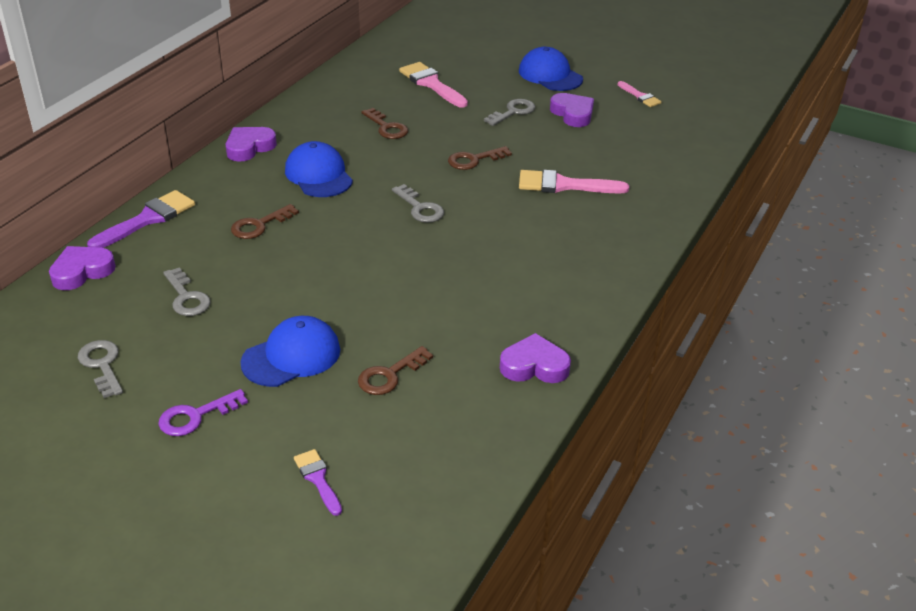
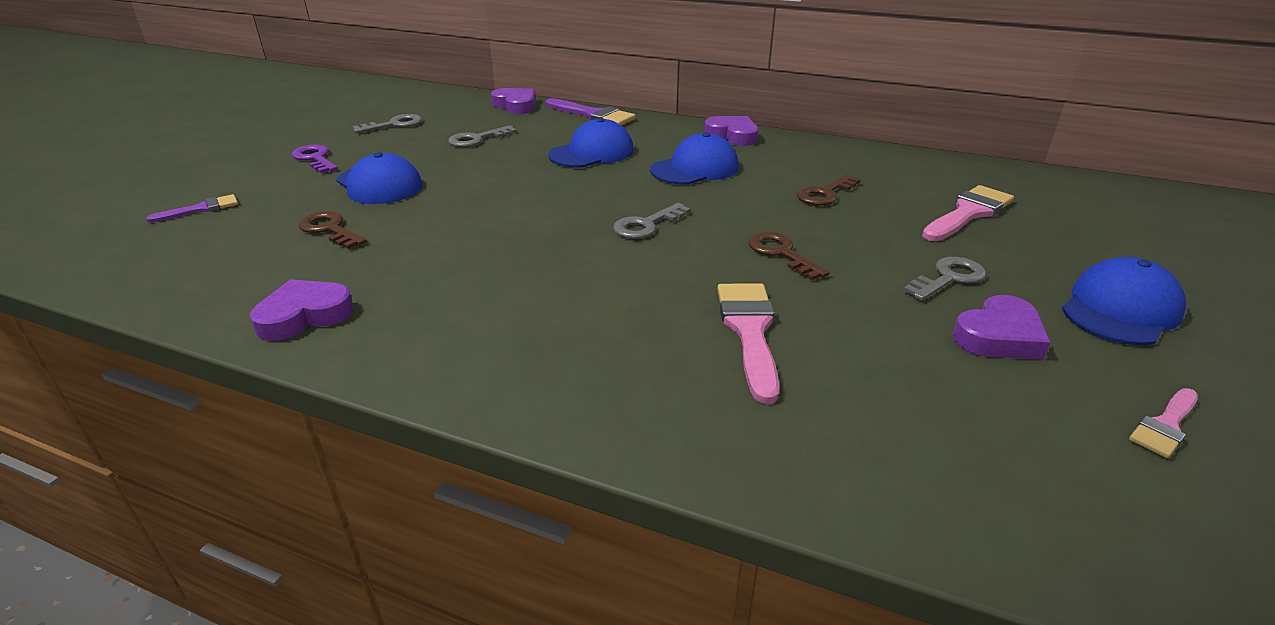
camera: 85 degrees right, 5 degrees down
brown key [231,204,299,239] -> blue cap [548,118,634,168]
grey key [484,99,535,126] -> grey key turned 75 degrees counterclockwise [903,257,986,301]
purple heart [500,333,571,383] -> purple heart turned 120 degrees counterclockwise [250,279,354,341]

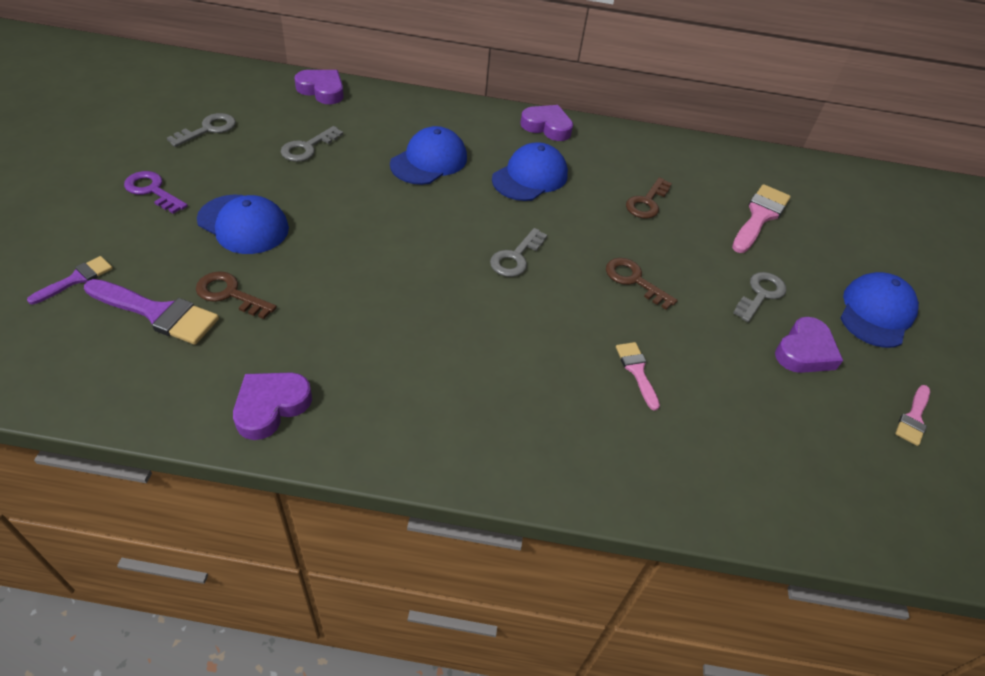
camera: 20 degrees left, 15 degrees up
purple brush [546,98,636,125] -> purple brush moved to [84,279,219,345]
pink brush [717,283,780,404] -> pink brush [616,342,660,411], size x0.57

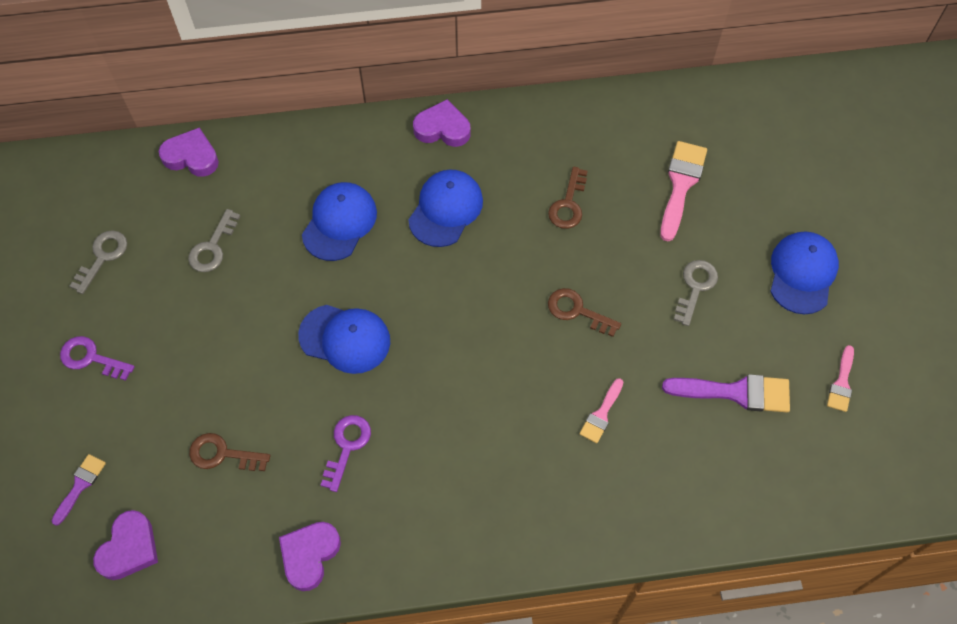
camera: 10 degrees left, 15 degrees up
purple brush [84,279,219,345] -> purple brush moved to [662,374,790,412]
blue cap [197,195,289,254] -> blue cap moved to [298,305,390,374]
grey key [490,228,547,277] -> none
pink brush [616,342,660,411] -> pink brush turned 120 degrees counterclockwise [580,378,623,443]
purple heart [775,317,843,373] -> purple heart moved to [93,510,158,580]
none -> purple key [321,415,371,492]

